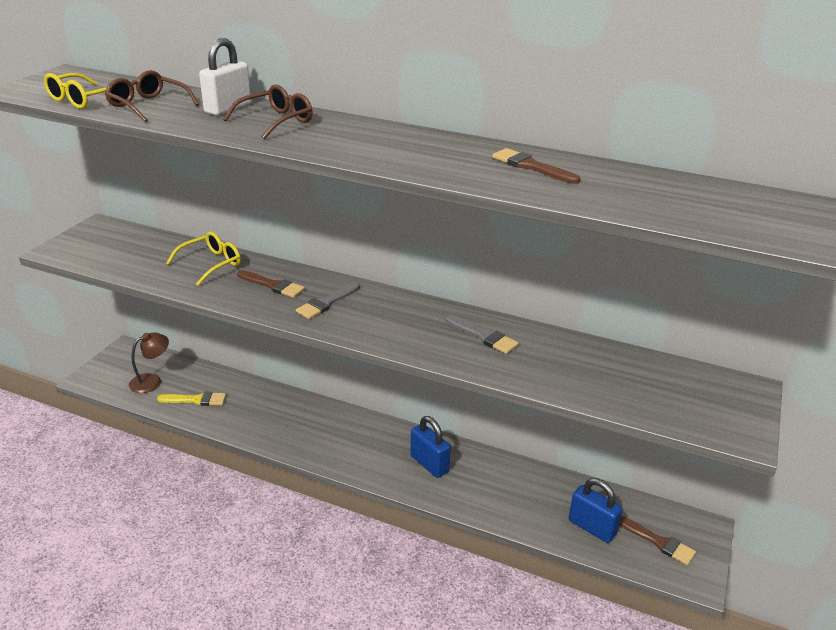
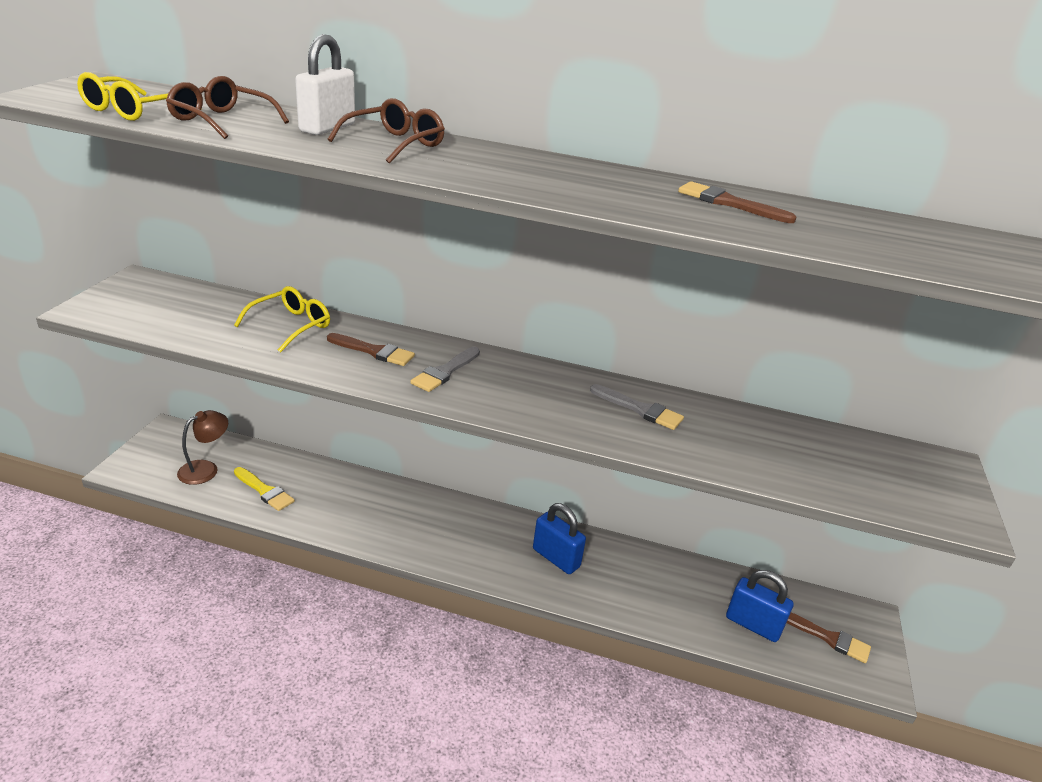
camera: 10 degrees left, 0 degrees up
yellow brush [157,392,226,406] -> yellow brush turned 45 degrees clockwise [234,467,295,511]

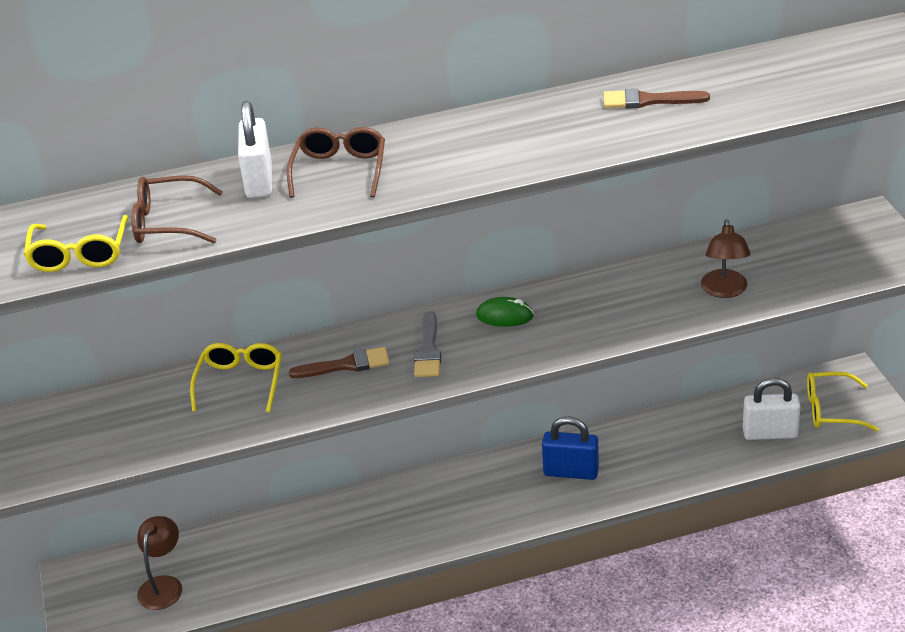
camera: 25 degrees left, 5 degrees up
yellow brush [234,467,295,511] -> none
grey brush [590,384,684,430] -> none
blue padlock [726,570,793,642] -> white padlock [743,378,801,440]
brown brush [787,612,871,663] -> yellow glasses [807,372,879,431]
none -> green mouse [476,297,534,327]
none -> brown lamp [701,219,751,298]

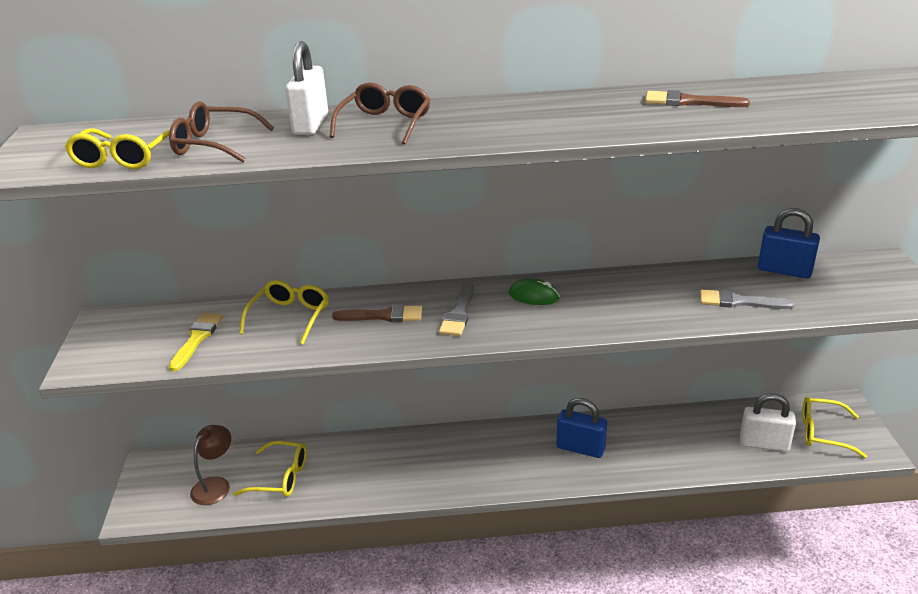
camera: 10 degrees right, 5 degrees down
brown lamp [701,219,751,298] -> grey brush [700,290,795,309]
none -> yellow brush [169,313,223,371]
none -> yellow glasses [234,441,307,497]
none -> blue padlock [758,208,820,279]

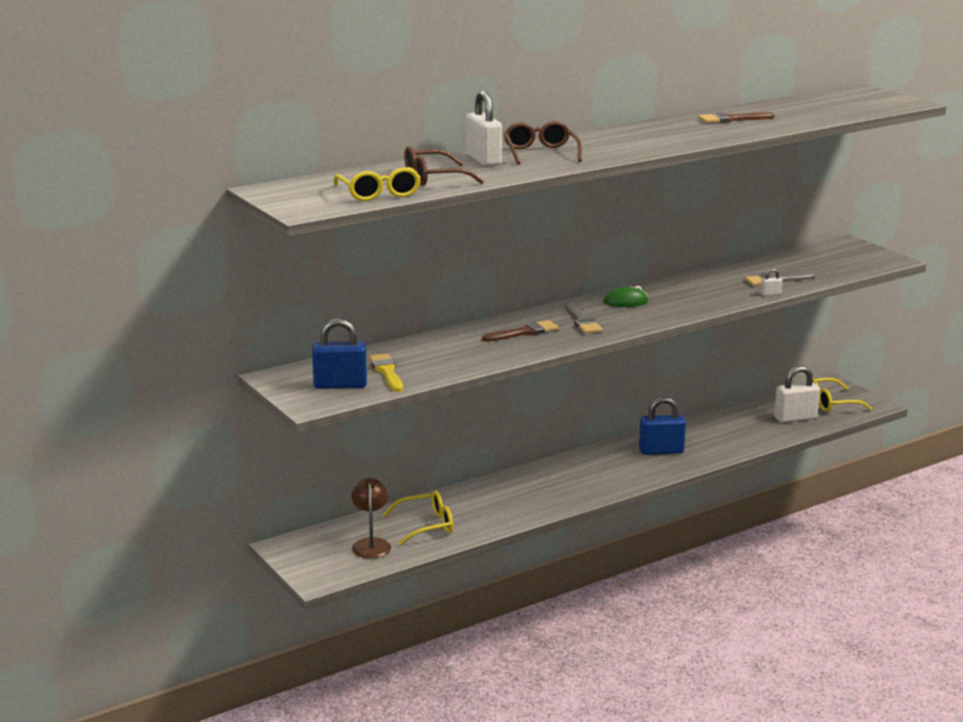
camera: 30 degrees left, 10 degrees down
yellow glasses [239,280,329,344] -> none
blue padlock [758,208,820,279] -> blue padlock moved to [312,318,367,389]
none -> white padlock [761,269,782,296]

